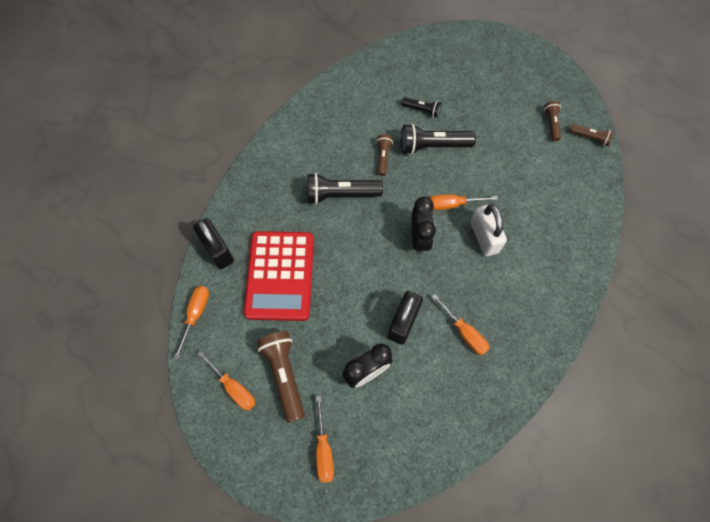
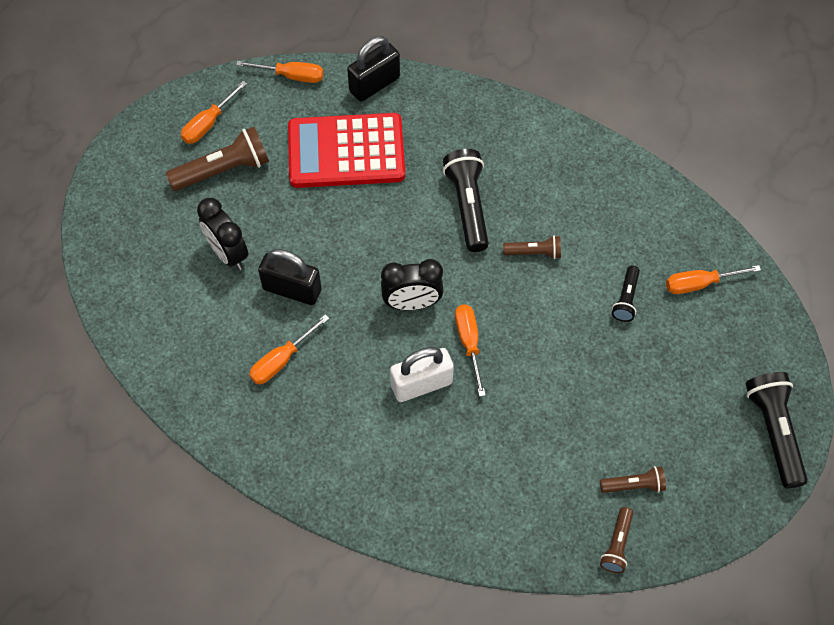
camera: 85 degrees right, 5 degrees down
orange screwdriver [316,396,334,483] -> orange screwdriver moved to [666,265,761,294]
black flashlight [401,124,476,155] -> black flashlight moved to [745,372,808,488]

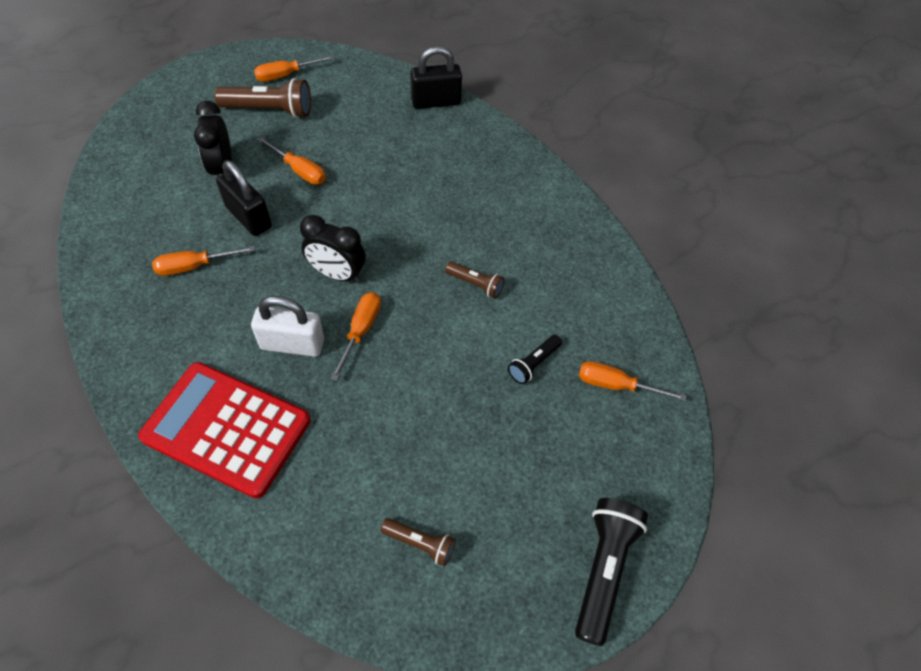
camera: 25 degrees right, 5 degrees down
orange screwdriver [236,61,324,83] -> orange screwdriver moved to [257,137,326,185]
red calculator [288,113,405,188] -> red calculator moved to [138,362,310,498]
black flashlight [443,149,489,252] -> none
brown flashlight [600,507,633,573] -> none

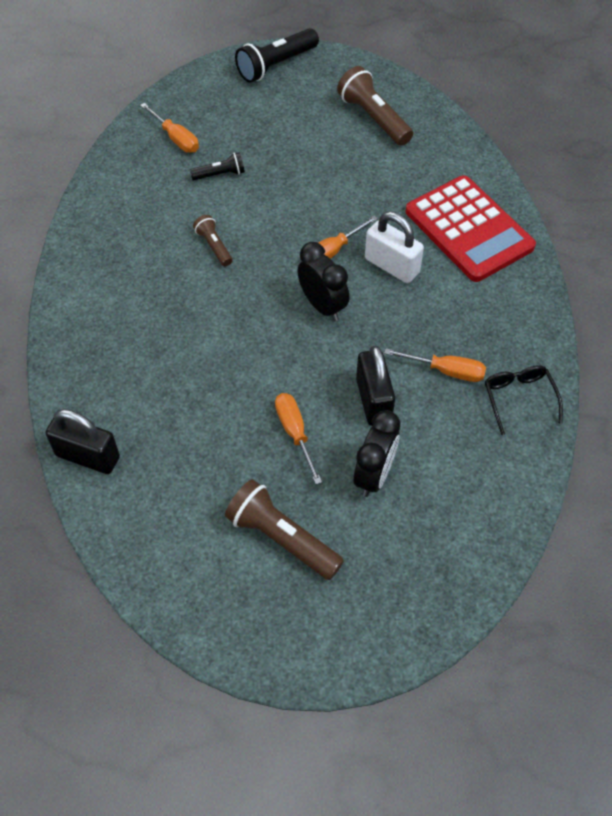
camera: 145 degrees left, 0 degrees up
orange screwdriver [254,55,334,82] -> none
brown flashlight [380,518,455,566] -> brown flashlight [337,66,413,146], size x1.80
none -> black glasses [485,365,563,435]

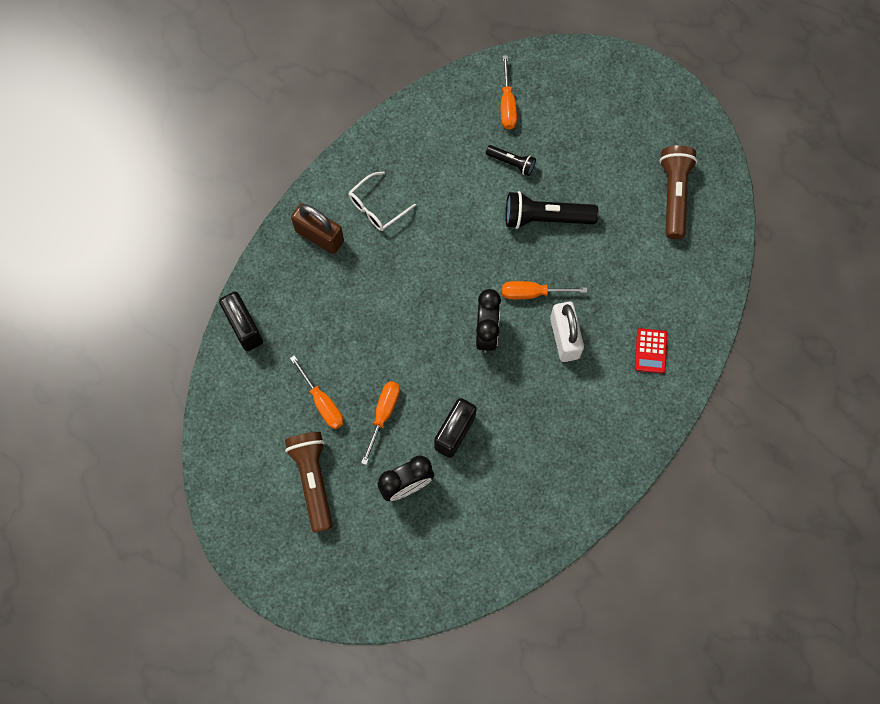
camera: 40 degrees right, 15 degrees up
brown flashlight [193,215,232,266] -> none
black flashlight [235,28,319,83] -> black flashlight moved to [505,191,598,229]
orange screwdriver [384,348,486,382] -> orange screwdriver moved to [290,355,344,429]
red calculator [406,176,536,282] -> red calculator [635,328,667,373], size x0.41
black glasses [485,365,563,435] -> none
none -> brown padlock [291,203,344,254]
none -> white glasses [348,171,416,231]

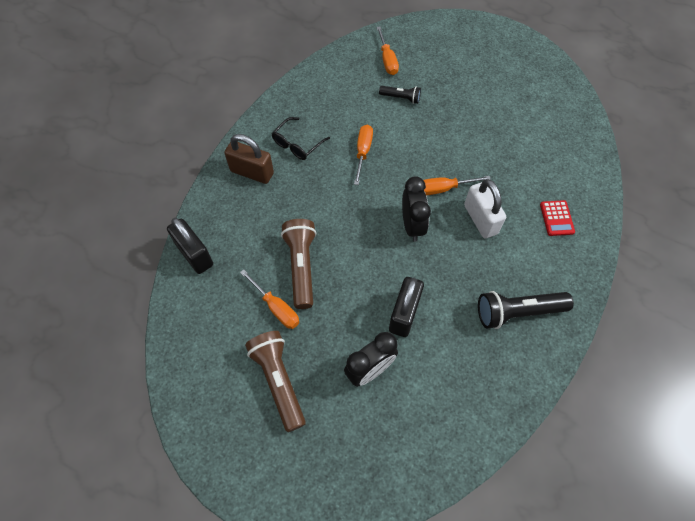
camera: 10 degrees left, 10 degrees down
white glasses [348,171,416,231] -> black glasses [272,117,330,160]
orange screwdriver [361,381,400,465] -> orange screwdriver moved to [354,125,373,185]
black flashlight [505,191,598,229] -> black flashlight moved to [478,291,574,329]
brown flashlight [660,145,697,239] -> brown flashlight moved to [281,219,316,309]

